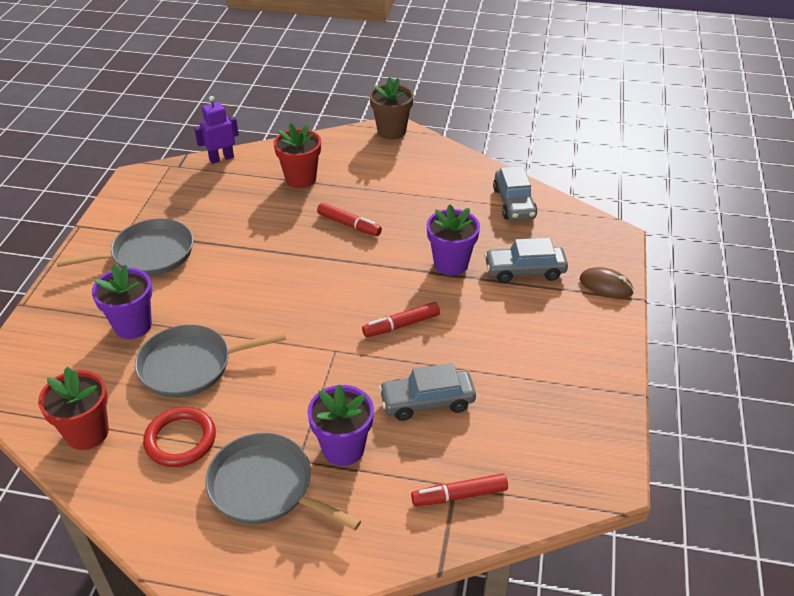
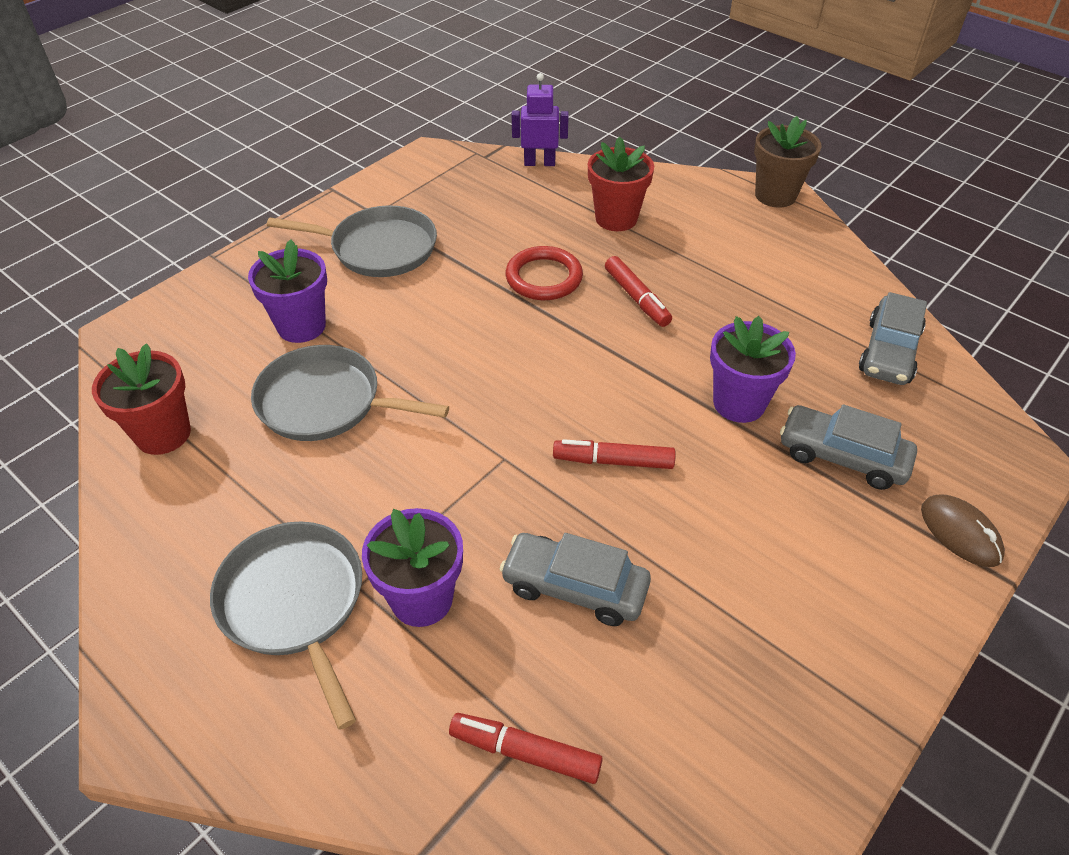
camera: 30 degrees right, 5 degrees up
red ring [143,407,216,467] -> red ring moved to [505,246,583,300]

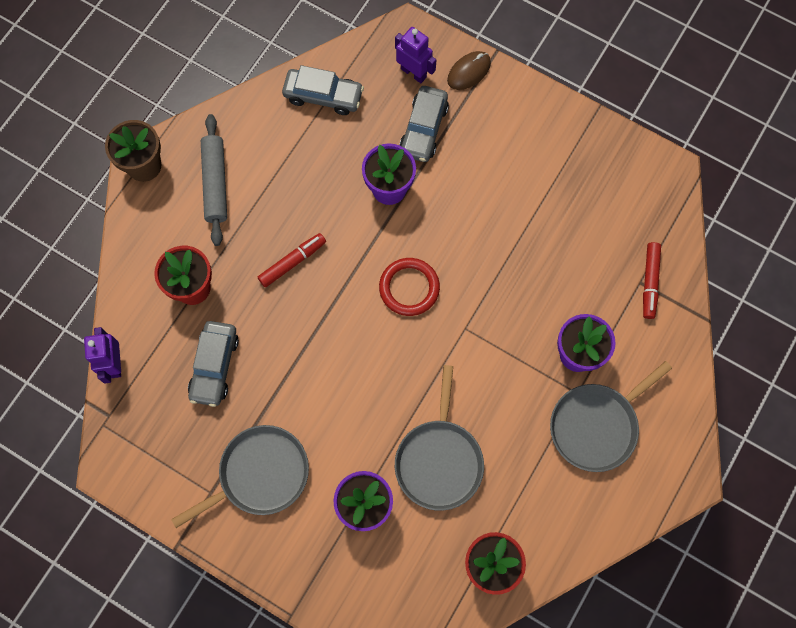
camera: 100 degrees left, 25 degrees up
grey pan [267,205,437,277] -> grey pan turned 60 degrees clockwise [171,425,309,528]
grey car [500,533,651,626] -> grey car moved to [188,321,239,407]
red ring [505,246,583,300] -> red ring moved to [379,258,440,316]
red marker [553,439,676,469] -> none
none -> grey rolling pin [201,114,227,246]
none -> purple robot [395,27,436,83]

